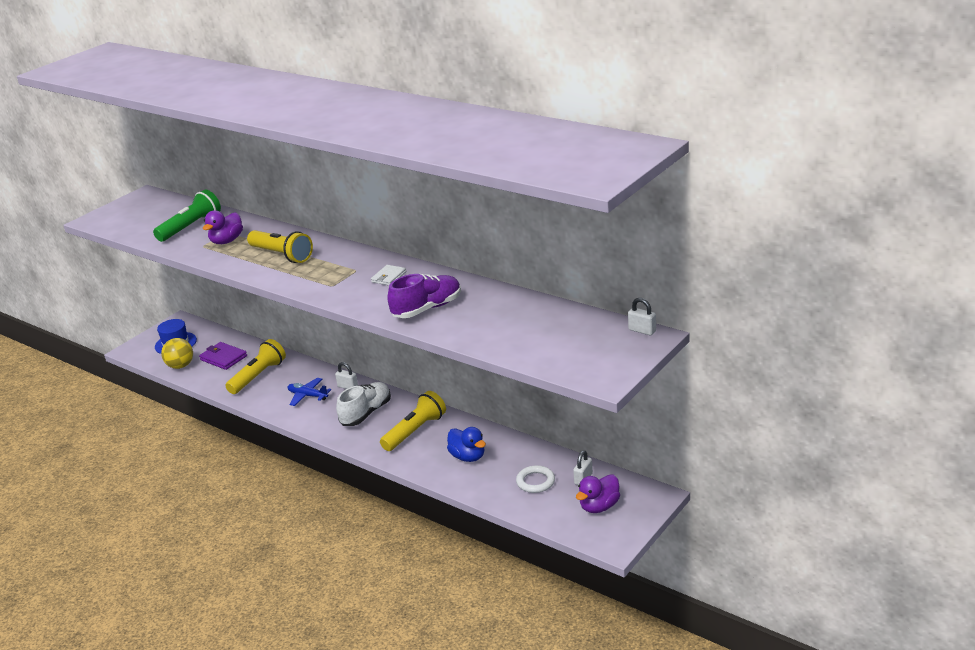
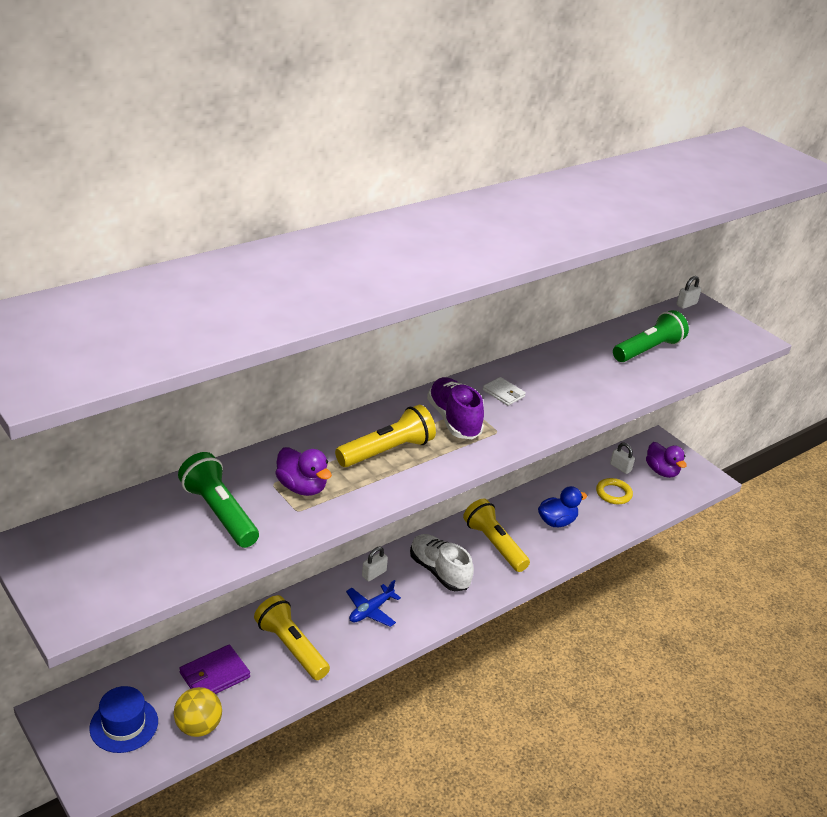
camera: 80 degrees left, 5 degrees up
purple shoe [387,274,461,318] -> purple shoe moved to [427,377,484,439]
white ring [516,465,555,493] -> yellow ring [596,478,633,504]
none -> green flashlight [613,310,689,362]

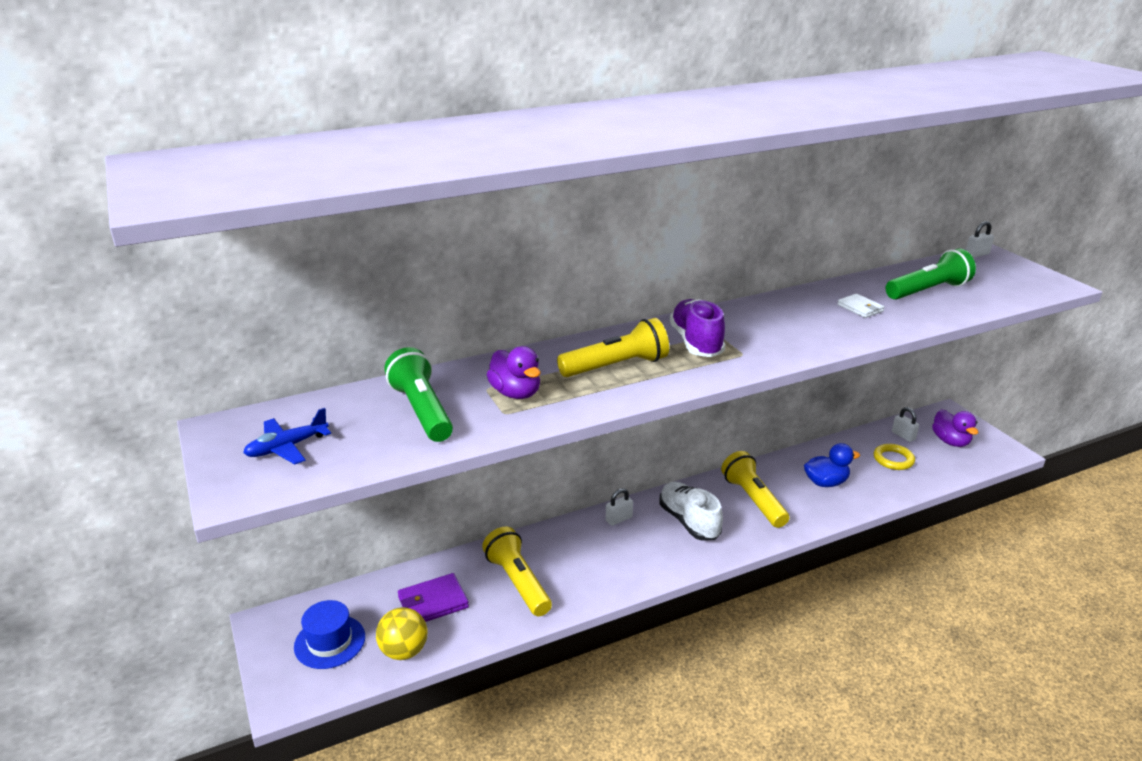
camera: 15 degrees right, 5 degrees down
blue plane [346,580,401,627] -> blue plane moved to [243,408,331,464]
white wallet [483,377,526,406] -> white wallet moved to [837,294,885,318]

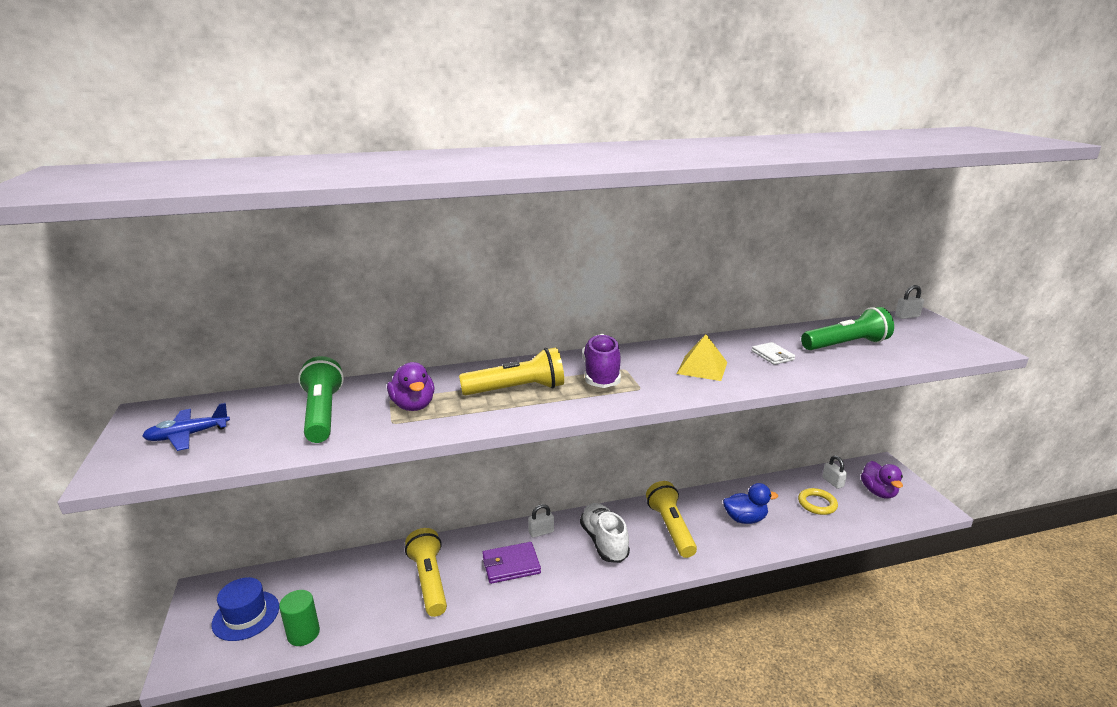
camera: 10 degrees right, 5 degrees down
yellow ball [376,607,427,660] -> green cylinder [279,590,320,646]
purple wallet [398,573,469,622] -> purple wallet moved to [482,542,541,584]
none -> yellow pyramid [677,334,727,381]

